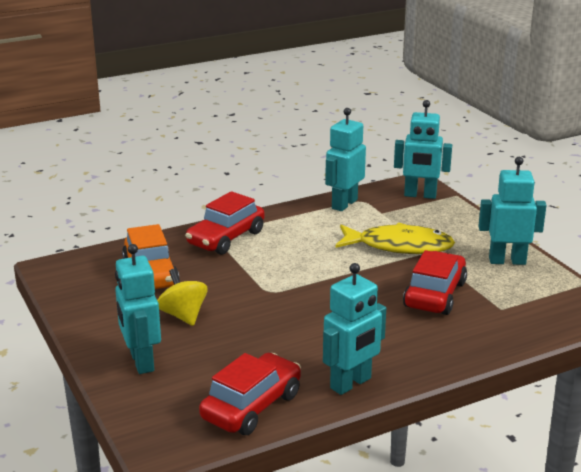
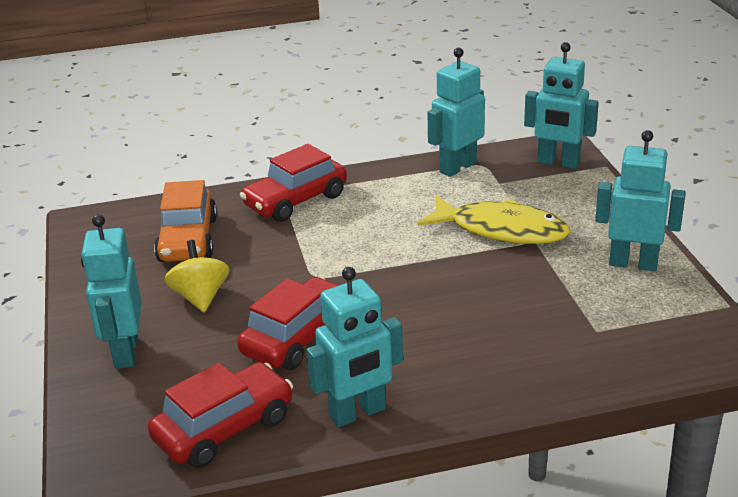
camera: 15 degrees right, 5 degrees up
red car [403,250,467,315] -> red car moved to [237,277,339,370]

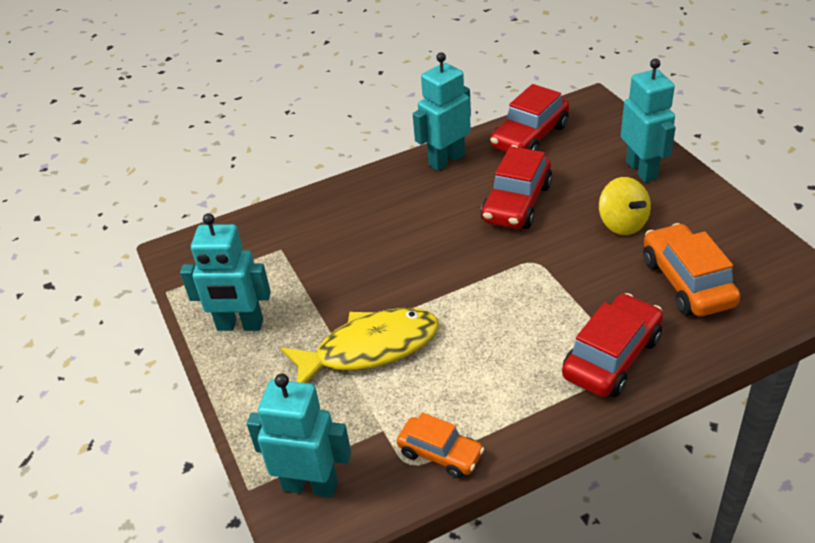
camera: 170 degrees right, 10 degrees up
yellow fish [418,195,570,244] -> yellow fish turned 150 degrees clockwise [280,308,439,383]
turquoise robot [428,48,485,177] -> orange car [397,412,484,478]

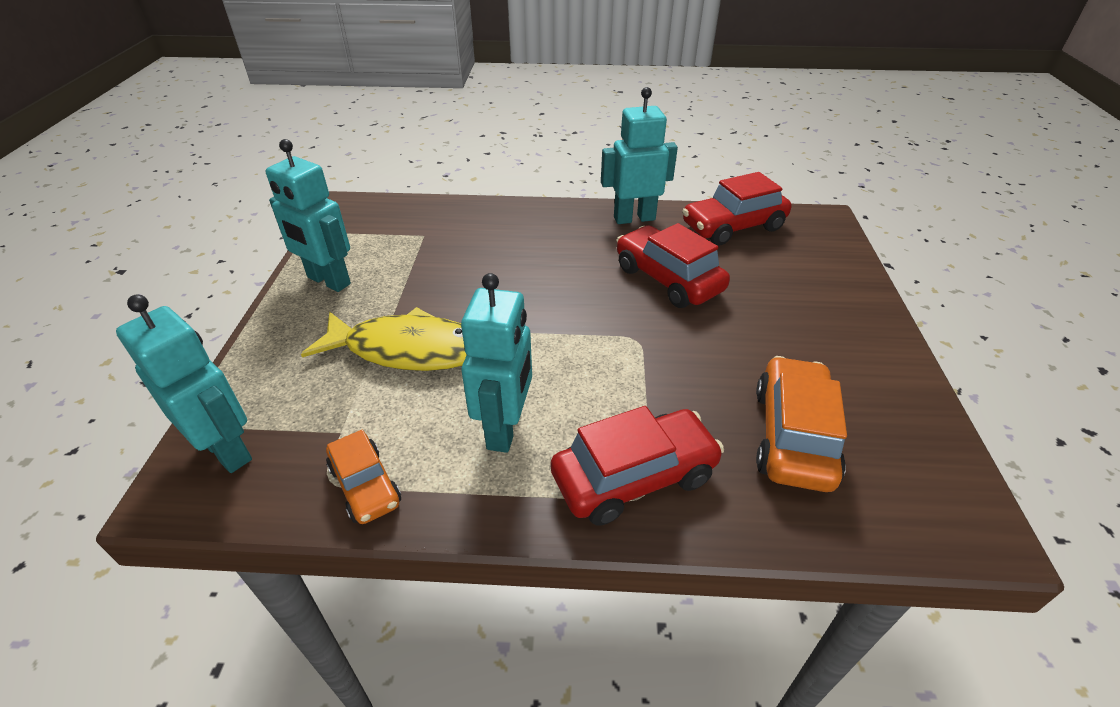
camera: 25 degrees right, 0 degrees up
red car [481,146,552,229] -> red car turned 90 degrees clockwise [617,223,730,308]
yellow spinning top [599,177,651,235] -> none
turquoise robot [621,58,676,183] -> turquoise robot moved to [461,273,532,453]

